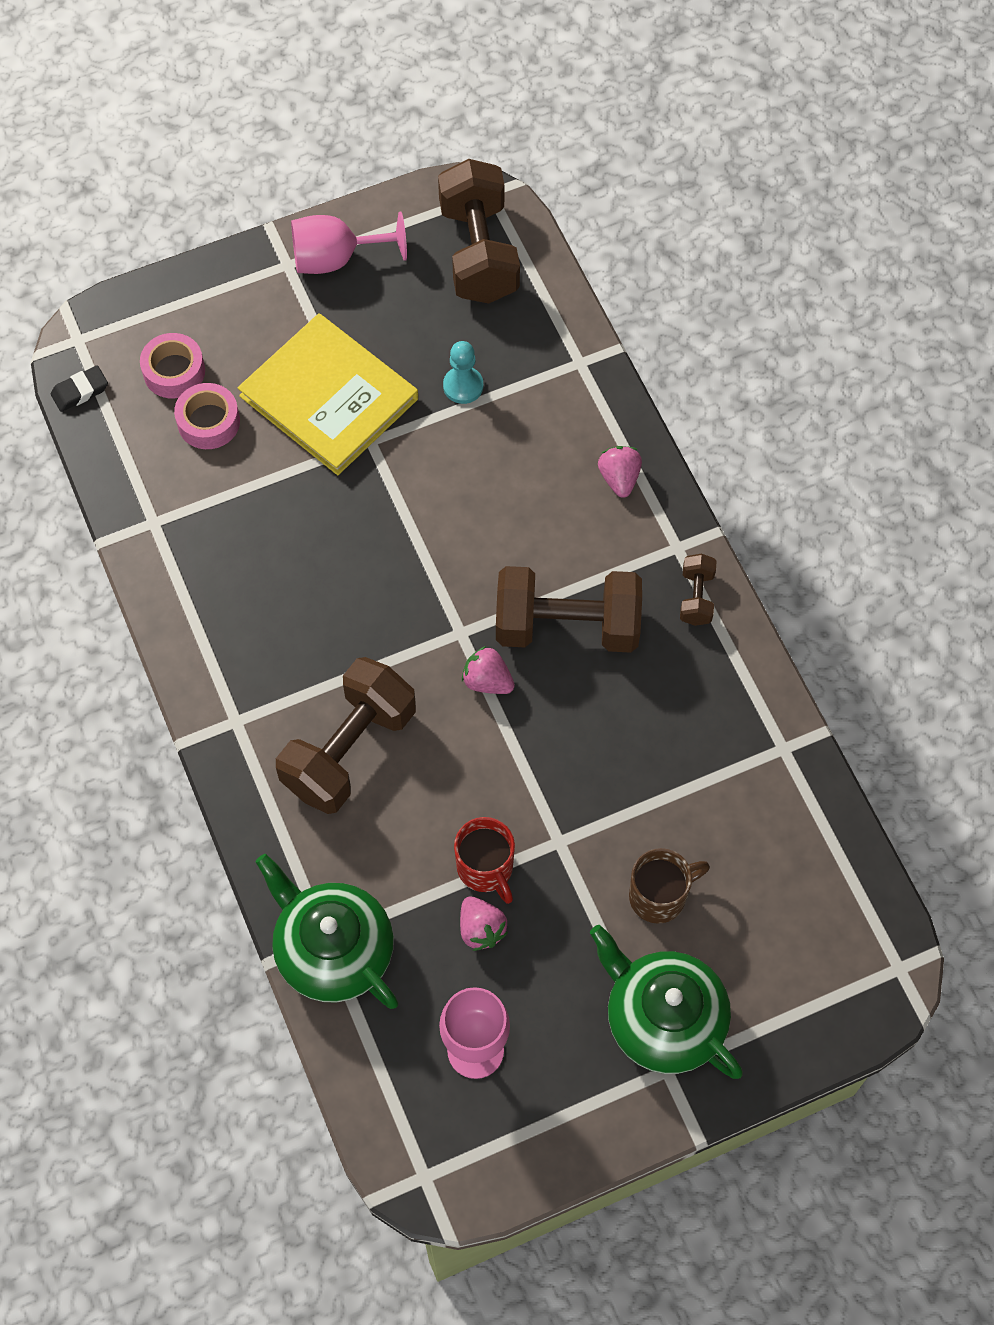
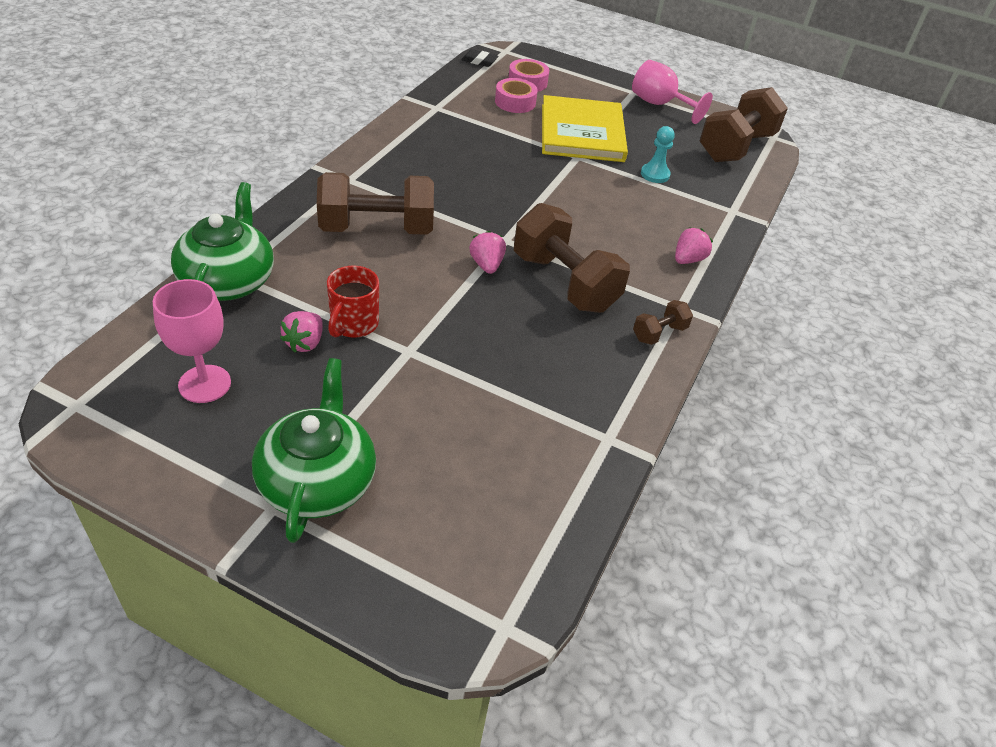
camera: 45 degrees right, 20 degrees down
brown mug [629,848,710,924] -> none

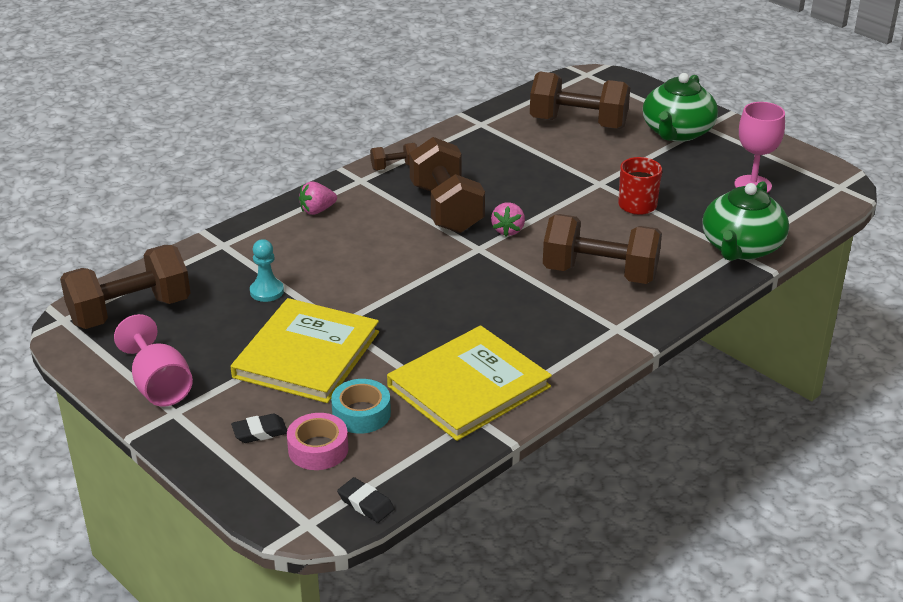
camera: 155 degrees left, 10 degrees down
pink strawberry [280,311,323,353] -> none
pink tape [495,78,538,113] -> turquoise tape [331,379,391,434]
none -> black eraser [231,413,287,443]
none -> yellow book [387,326,552,441]
none -> brown dumbbell [530,72,630,129]

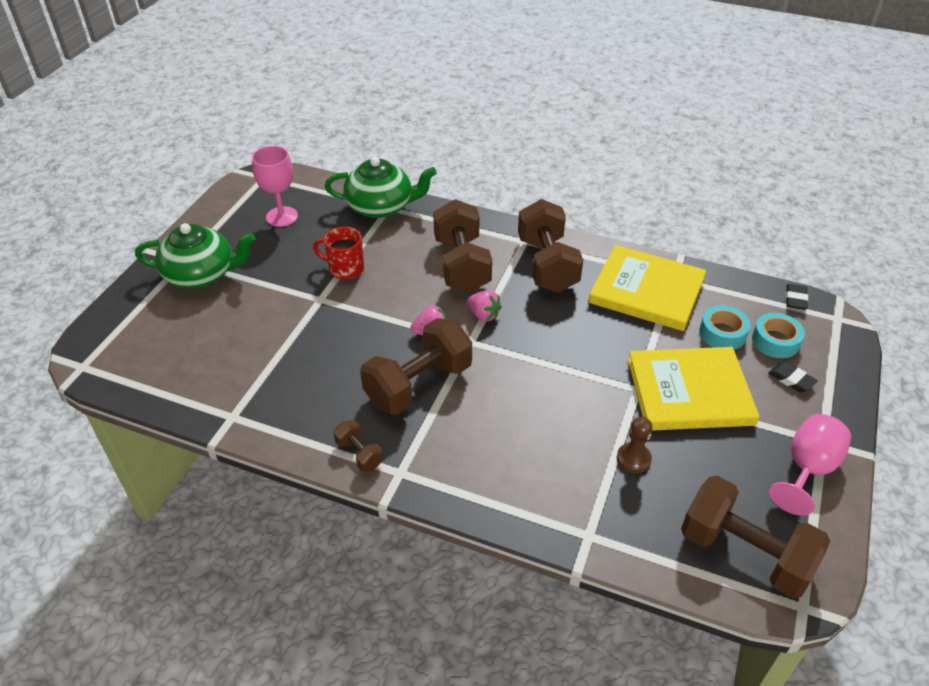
camera: 115 degrees left, 10 degrees up
turquoise pawn [250,239,284,302] -> brown pawn [617,417,652,473]
pink tape [287,413,348,470] -> turquoise tape [752,313,805,358]
pink strawberry [299,182,337,215] -> pink strawberry moved to [467,290,502,322]
brown dumbbell [530,72,630,129] -> brown dumbbell moved to [518,199,583,293]

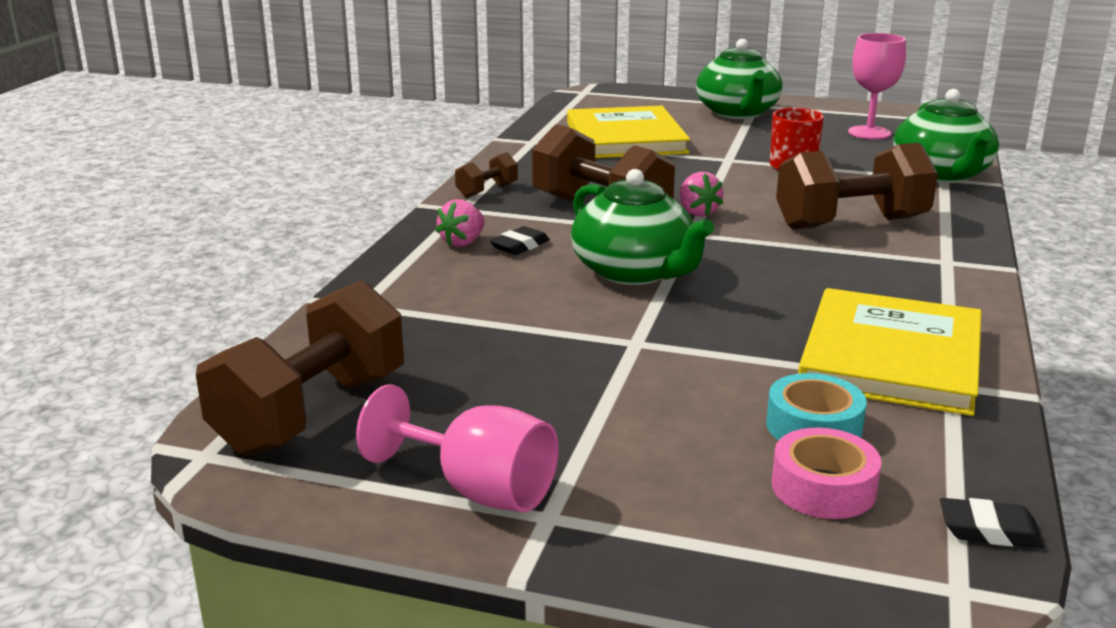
camera: 85 degrees right, 20 degrees down
pink strawberry [467,290,502,322] -> pink strawberry moved to [435,199,485,247]
brown dumbbell [518,199,583,293] -> none
brown pawn [617,417,652,473] -> none
yellow book [628,347,759,431] -> yellow book moved to [567,106,690,158]
turquoise tape [752,313,805,358] -> pink tape [772,428,882,519]
black eraser [768,362,818,393] -> black eraser moved to [490,226,550,255]
none -> green teapot [571,169,714,285]

